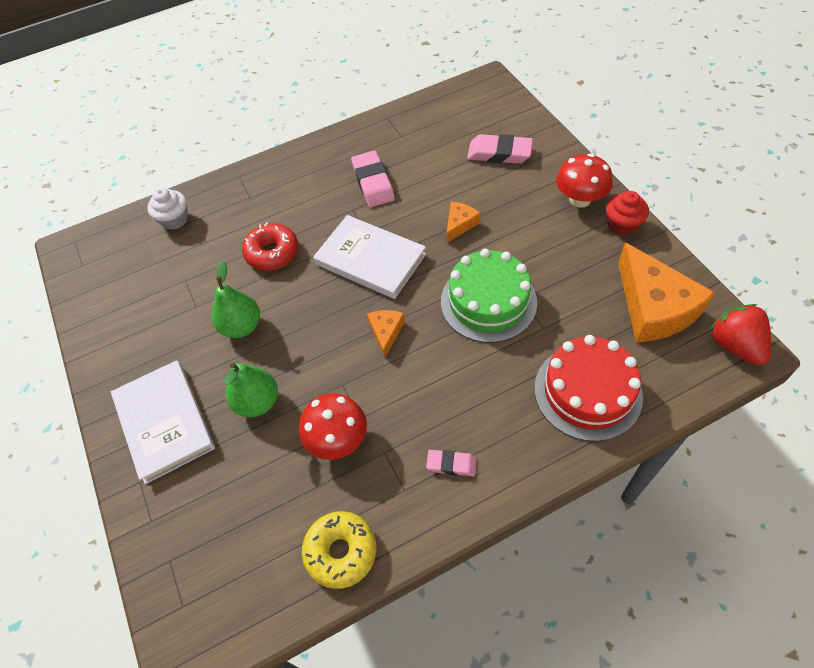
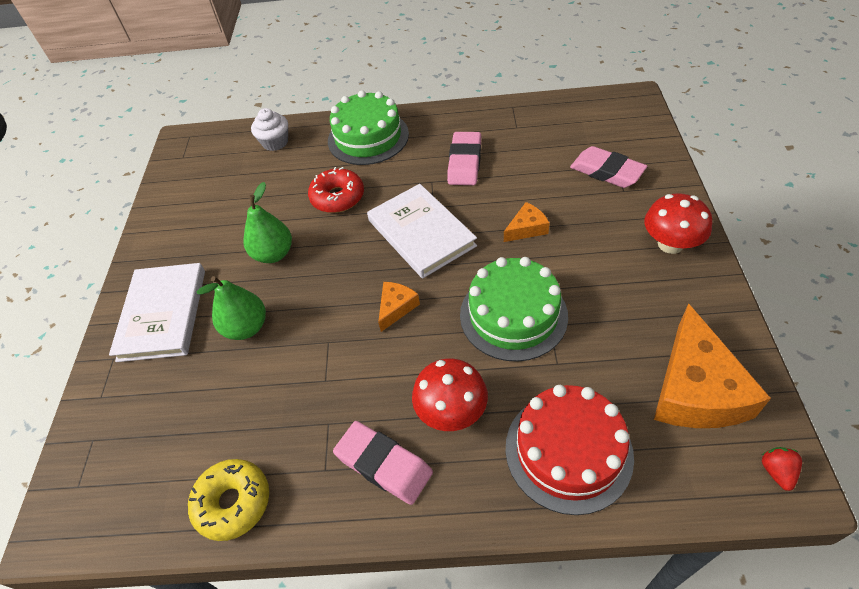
camera: 25 degrees right, 5 degrees down
red mushroom [299,393,367,460] -> red mushroom moved to [412,358,488,431]
pink eraser [426,450,476,476] -> pink eraser [333,421,433,505], size x1.75
red cupcake [606,191,649,236] -> none
red strawberry [710,304,771,365] -> red strawberry [762,447,802,491], size x0.53
none -> green cake [328,90,409,165]

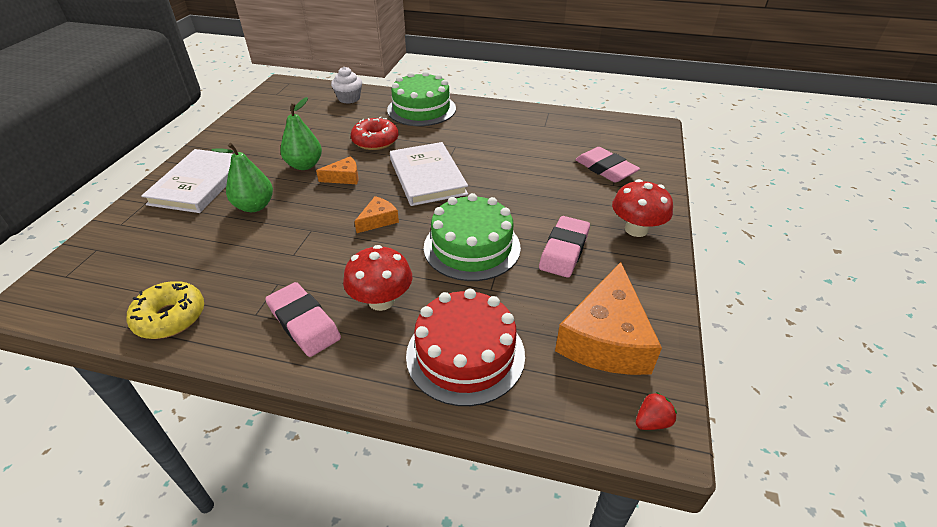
camera: 10 degrees right, 10 degrees down
pink eraser [447,132,481,185] -> pink eraser moved to [539,216,590,278]
orange cheese [504,202,550,242] -> orange cheese moved to [316,156,358,184]
red strawberry [762,447,802,491] -> red strawberry turned 45 degrees clockwise [636,392,677,430]

